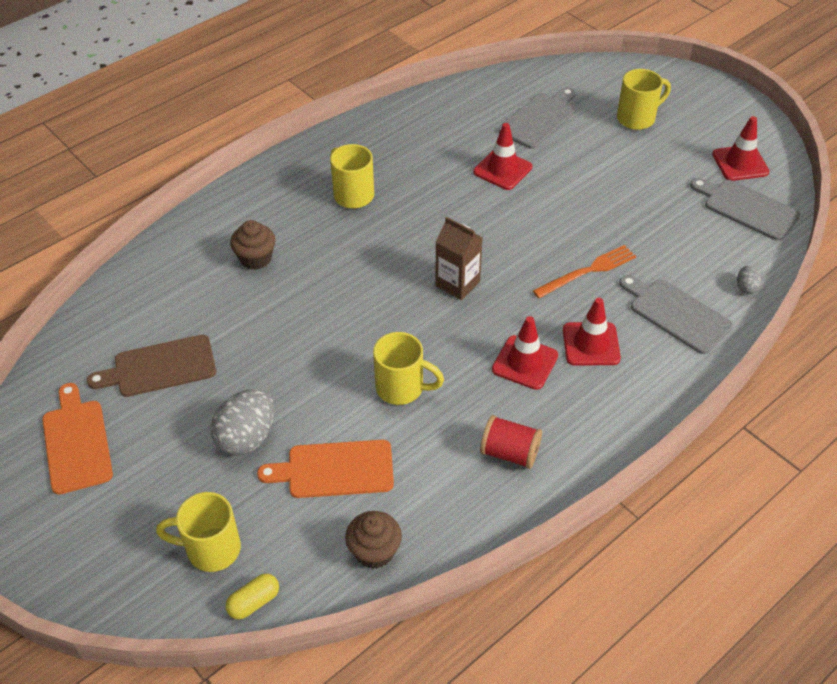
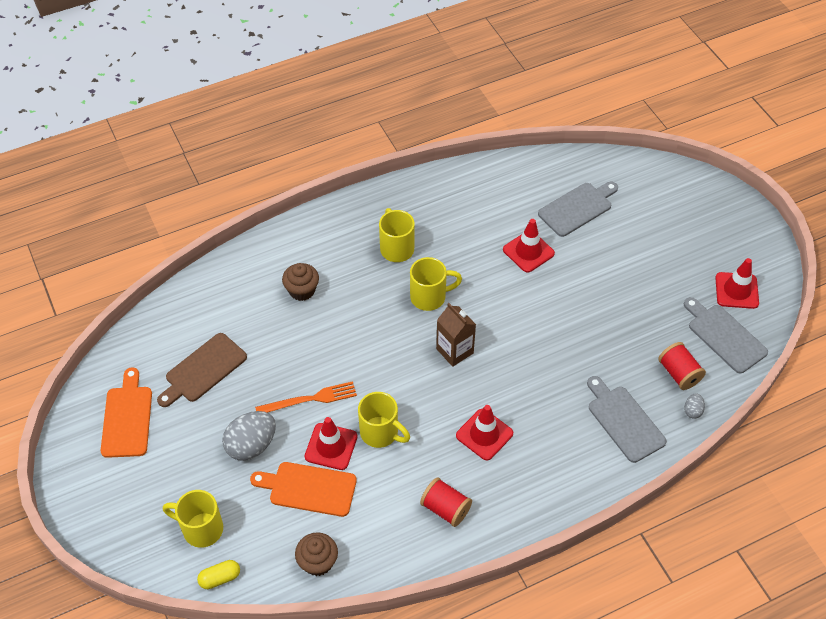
camera: 15 degrees right, 5 degrees up
brown cutting board [87,335,216,397] -> brown cutting board turned 45 degrees counterclockwise [157,333,247,407]
orange fork [533,245,636,298] -> orange fork moved to [255,381,357,413]
red traffic cone [563,298,621,366] -> red traffic cone moved to [305,417,357,470]
yellow mug [617,69,671,130] -> yellow mug moved to [410,257,462,311]
none -> red spool [658,342,706,390]

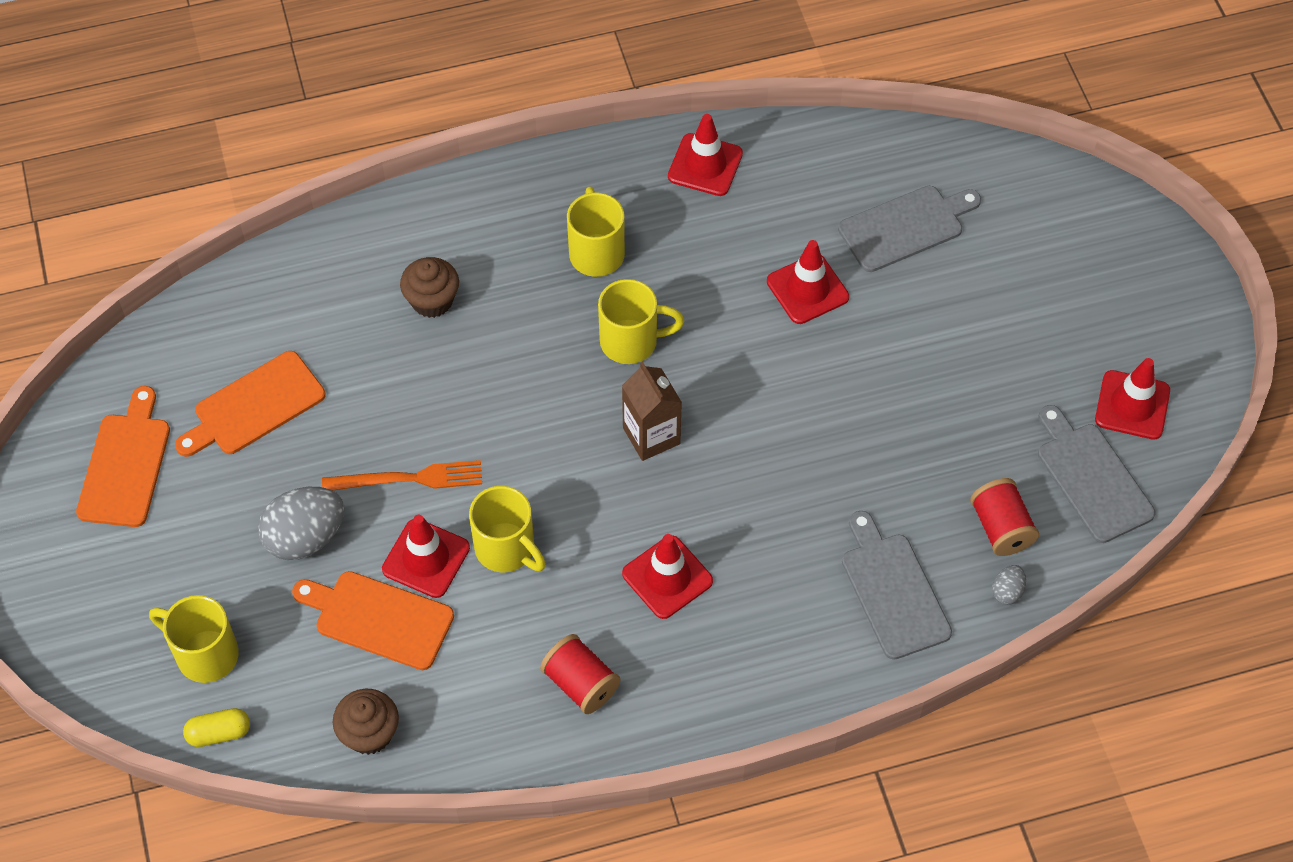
camera: 10 degrees right, 5 degrees up
brown cutting board [157,333,247,407] -> orange cutting board [175,351,326,457]
none -> red traffic cone [668,114,743,196]

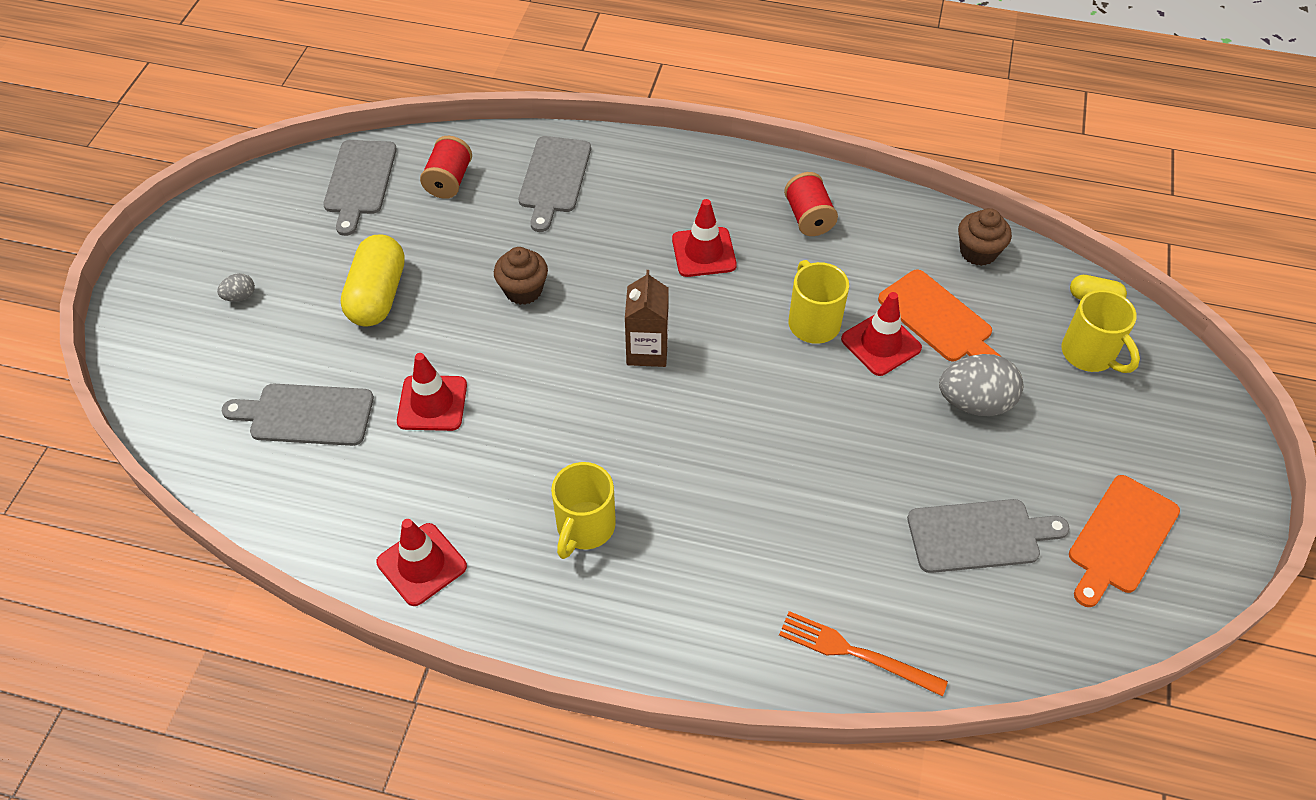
camera: 150 degrees left, 5 degrees down
orange cutting board [175,351,326,457] -> grey cutting board [907,499,1070,573]
orange fork [322,460,482,491] -> orange fork moved to [779,611,948,697]
brown cupcake [400,257,459,318] -> brown cupcake moved to [494,247,548,305]
yellow mug [598,279,684,364] -> none
grey egg [992,565,1026,605] -> grey egg moved to [217,273,255,302]
red traffic cone [1095,358,1170,440] -> none
none -> yellow capsule [341,234,405,327]

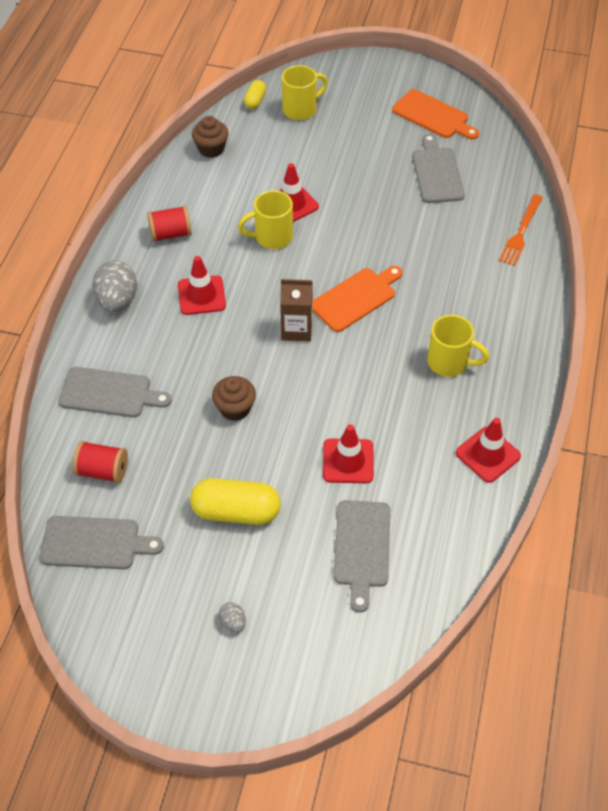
camera: 90 degrees left, 0 degrees up
orange cutting board [878,270,1001,361] -> orange cutting board moved to [312,266,403,332]
grey egg [939,354,1023,416] -> grey egg moved to [92,260,137,312]

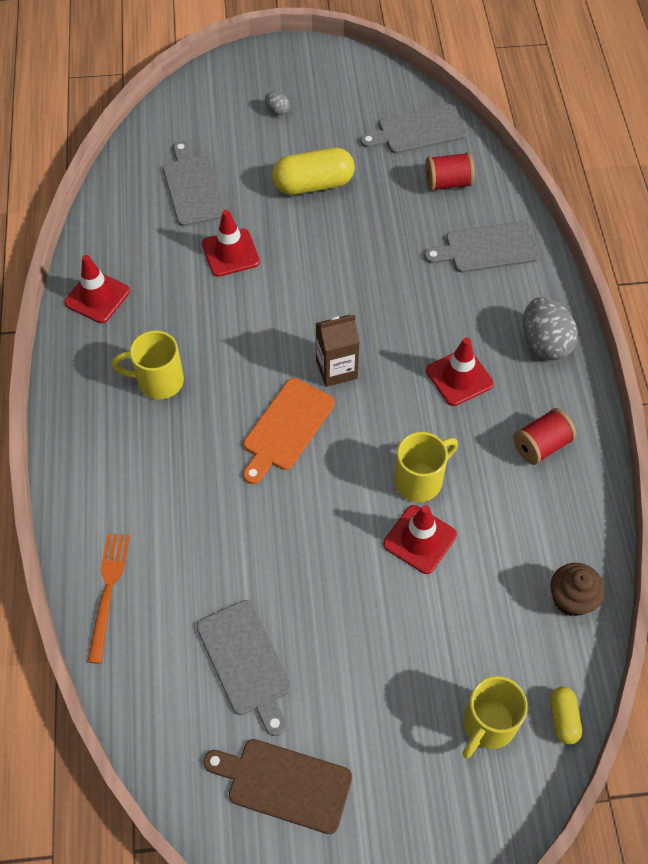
camera: 160 degrees right, 5 degrees up
brown cupcake [212,376,256,421] -> none
orange cutting board [392,89,479,140] -> brown cutting board [203,739,352,834]

